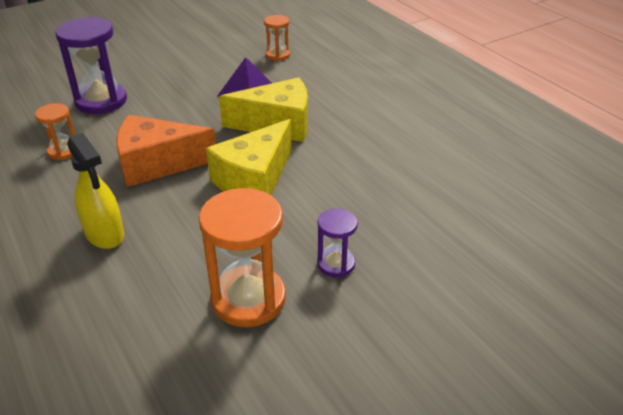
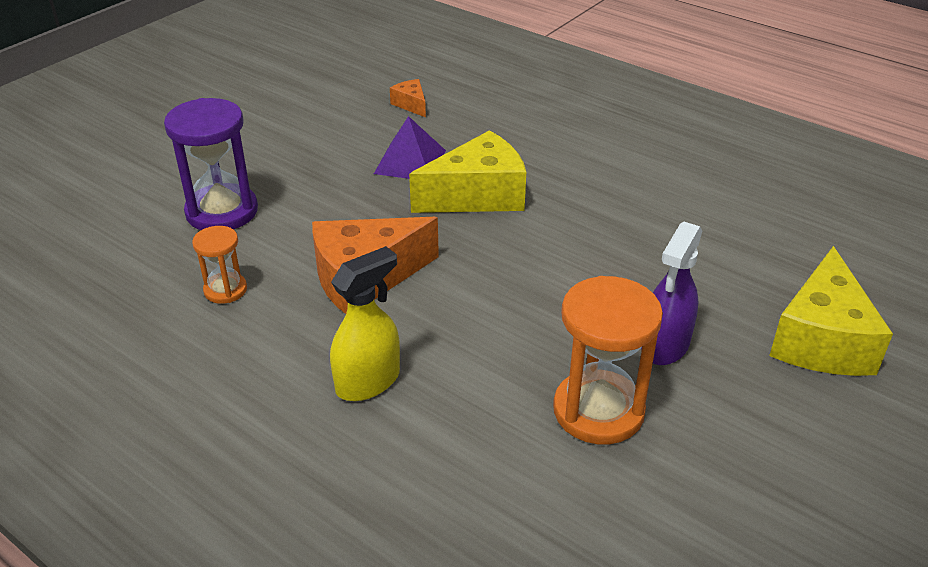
camera: 20 degrees left, 0 degrees up
yellow spray bottle [67,132,124,249] -> yellow spray bottle turned 75 degrees counterclockwise [330,246,400,401]
yellow cheese [206,119,292,195] -> yellow cheese moved to [769,246,893,376]
orange hourglass [264,15,290,61] -> orange cheese [390,79,426,117]
purple hourglass [317,208,358,277] -> purple spray bottle [641,222,703,365]

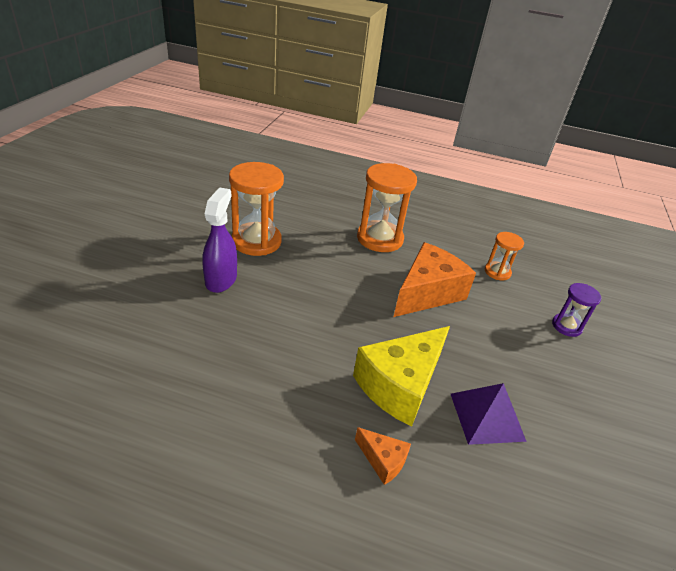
camera: 155 degrees right, 0 degrees up
purple hourglass [164,98,258,230] -> purple hourglass [552,283,601,337], size x0.54
yellow spray bottle [330,246,400,401] -> orange hourglass [357,163,417,252]
orange cheese [390,79,426,117] -> orange cheese moved to [355,427,411,485]
yellow cheese [769,246,893,376] -> none

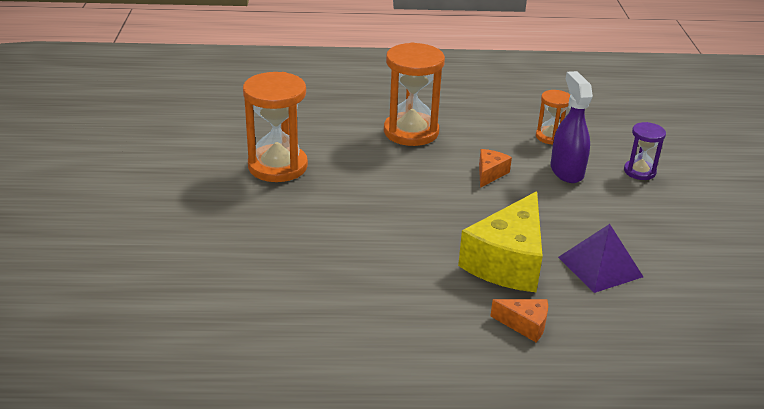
camera: 15 degrees left, 5 degrees down
purple spray bottle [202,187,237,293] -> purple spray bottle moved to [550,71,593,183]
orange cheese [393,242,476,317] -> orange cheese [479,149,512,188], size x0.46

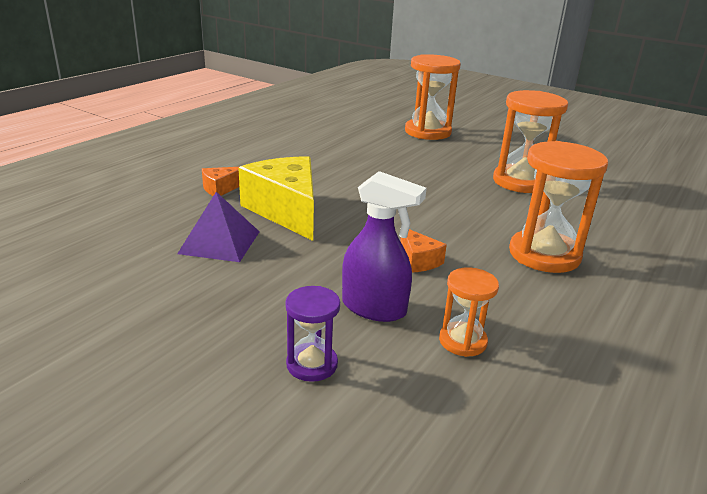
camera: 125 degrees right, 5 degrees down
none -> orange hourglass [405,54,461,140]

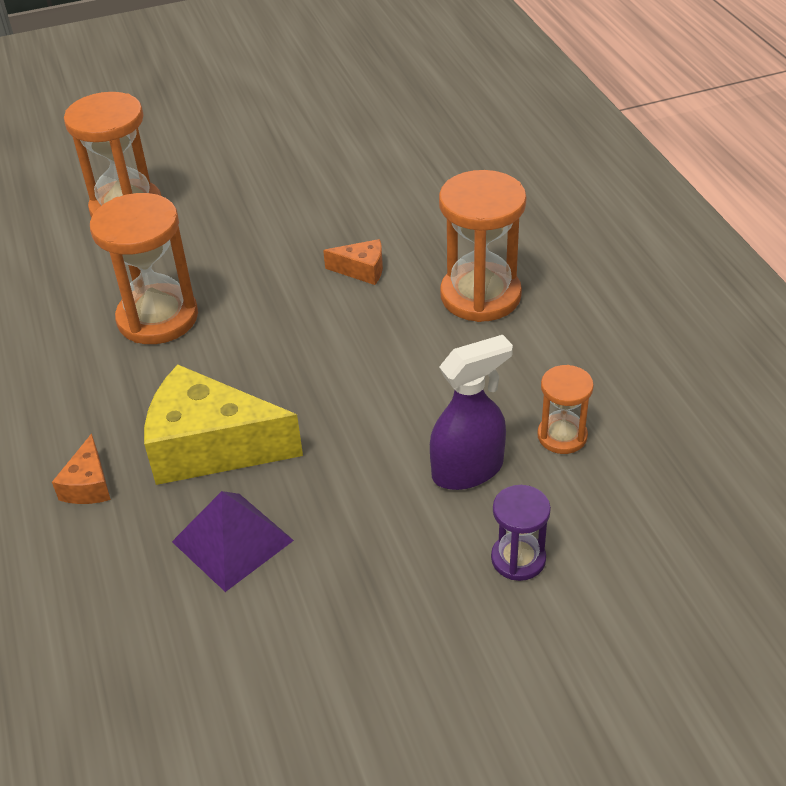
camera: 50 degrees left, 15 degrees up
orange cheese [400,229,447,272] -> orange cheese moved to [323,239,383,285]
orange hourglass [493,90,568,193] -> orange hourglass moved to [90,193,198,344]

